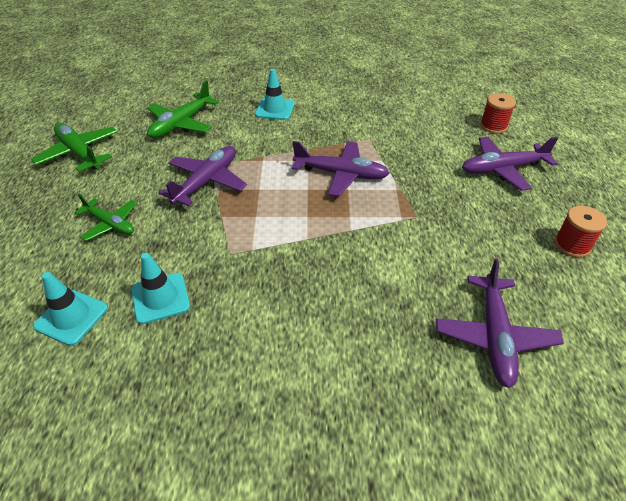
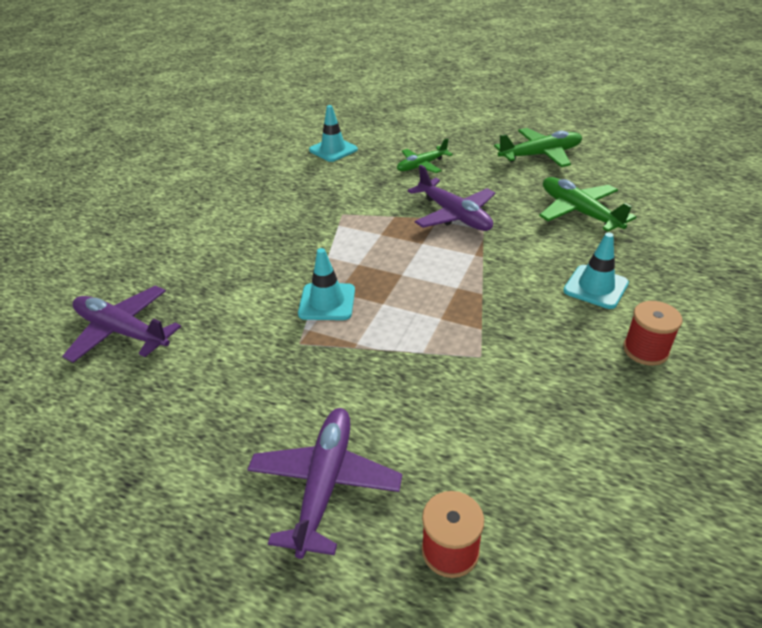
camera: 115 degrees right, 5 degrees down
turquoise traffic cone [131,253,190,324] -> turquoise traffic cone moved to [298,248,355,320]
purple plane [292,141,389,197] -> none
red spool [554,206,607,258] -> red spool moved to [623,301,682,366]

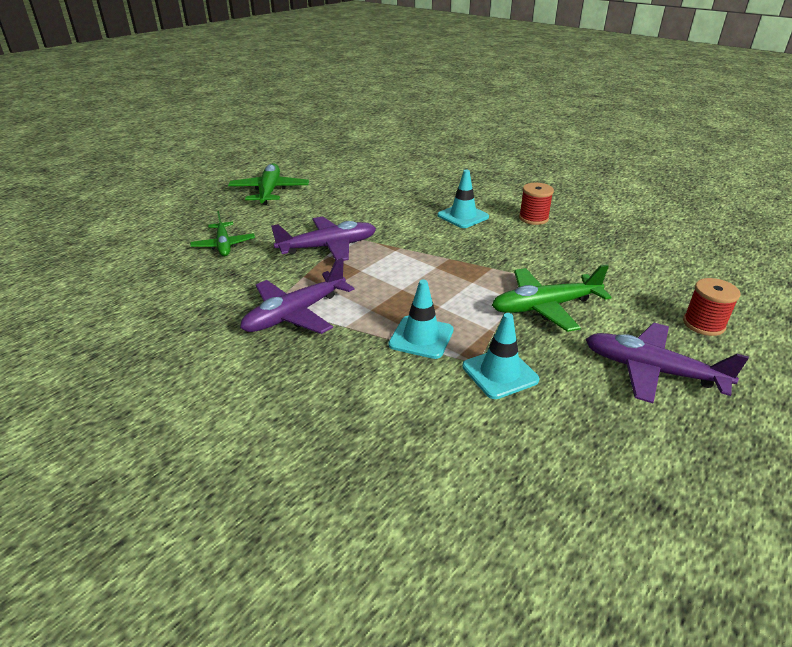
camera: 75 degrees left, 5 degrees down
purple plane [62,286,181,363] -> purple plane moved to [240,258,354,334]
turquoise traffic cone [309,105,358,162] -> turquoise traffic cone moved to [462,313,539,399]
green plane [539,177,636,232] -> green plane moved to [492,264,612,332]

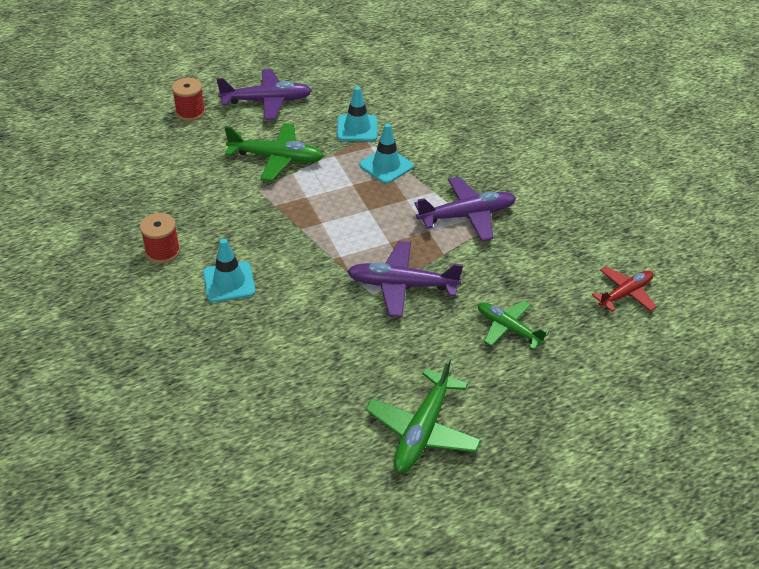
camera: 155 degrees left, 10 degrees up
green plane [190,211,255,256] -> green plane turned 60 degrees counterclockwise [478,301,549,350]
purple plane [586,323,749,403] -> purple plane turned 60 degrees counterclockwise [216,69,312,120]
none -> red plane [592,266,657,312]

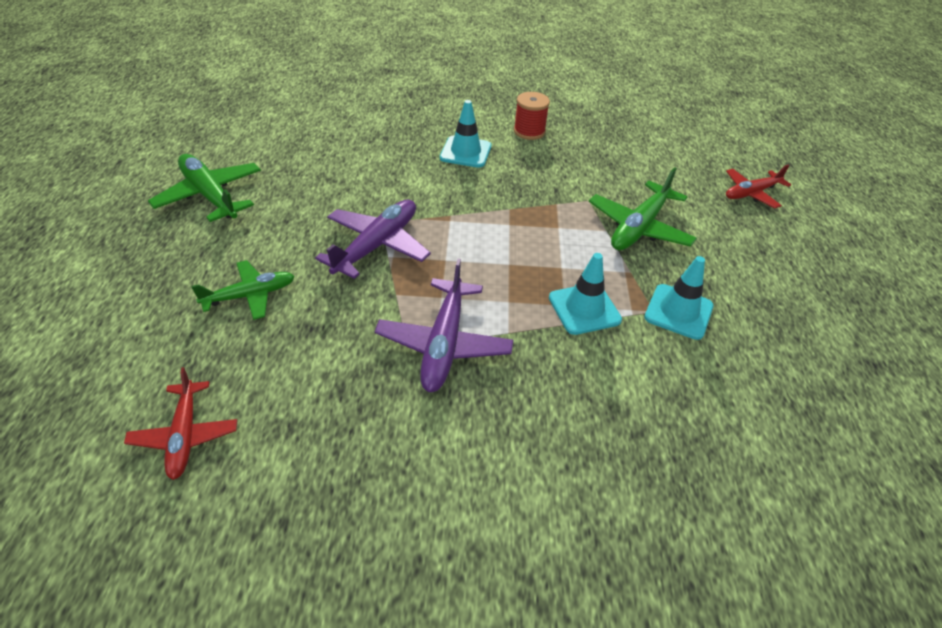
camera: 115 degrees right, 0 degrees up
red spool [172,78,205,121] -> red plane [726,165,791,208]
purple plane [216,69,312,120] -> none

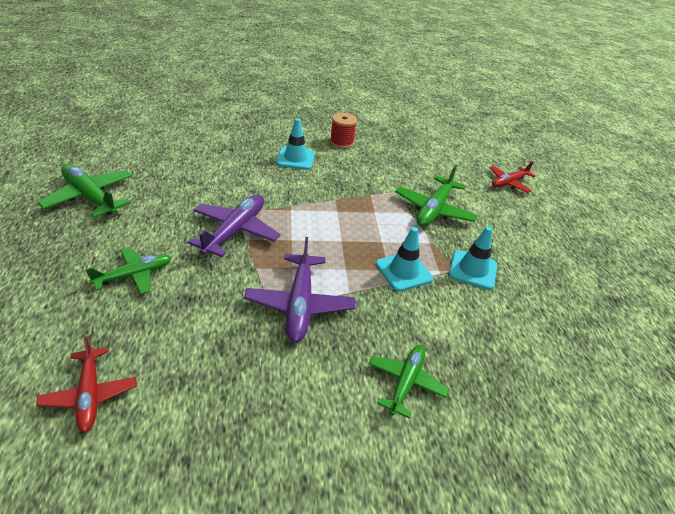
camera: 10 degrees left, 5 degrees down
none -> green plane [369,345,449,419]

